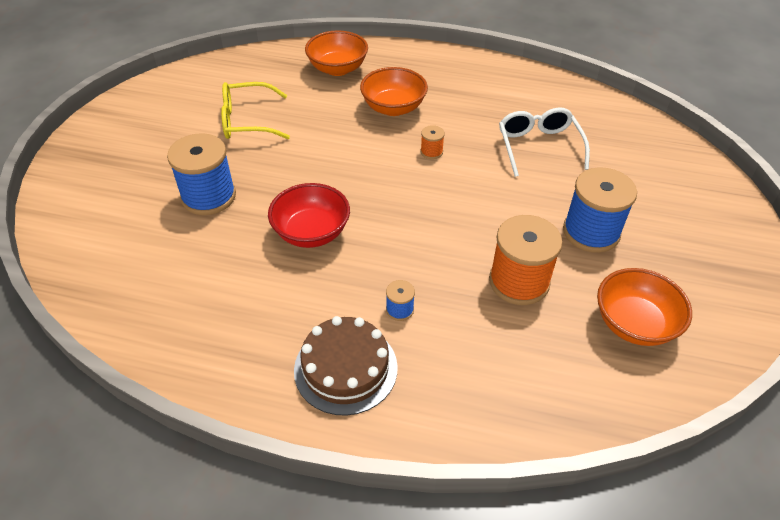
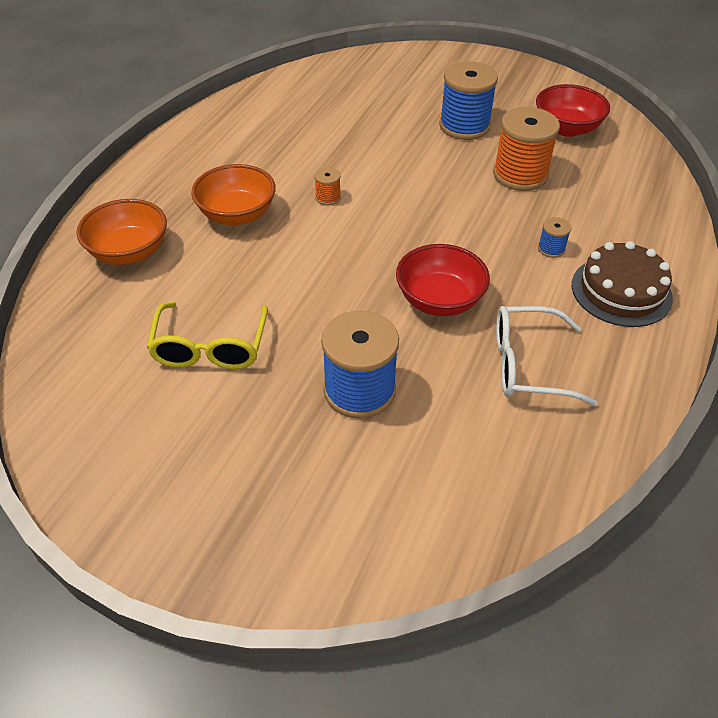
camera: 80 degrees left, 0 degrees up
white glasses [499,108,590,177] -> white glasses moved to [496,306,598,406]
orange bowl [597,268,692,346] -> red bowl [536,84,610,137]

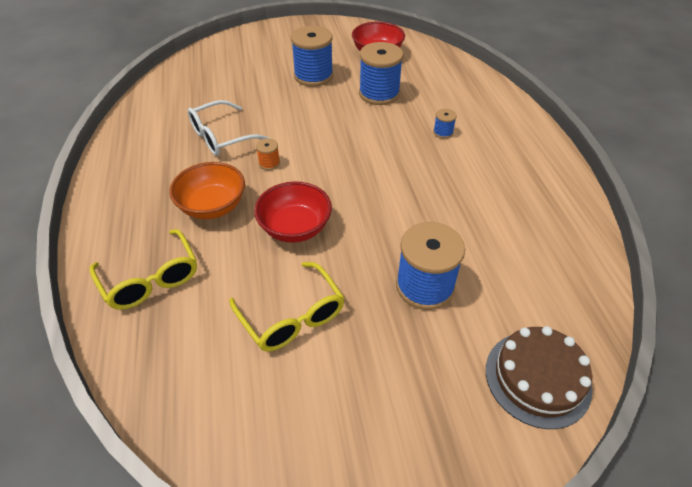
camera: 35 degrees left, 0 degrees up
orange bowl [76,199,167,265] -> yellow glasses [90,229,197,310]
red bowl [396,244,490,316] -> red bowl moved to [254,182,332,243]
orange spool [493,107,560,191] -> blue spool [359,42,403,105]
white glasses [496,306,598,406] -> white glasses moved to [188,100,271,156]
brown cake [572,241,673,327] -> brown cake moved to [486,326,592,429]

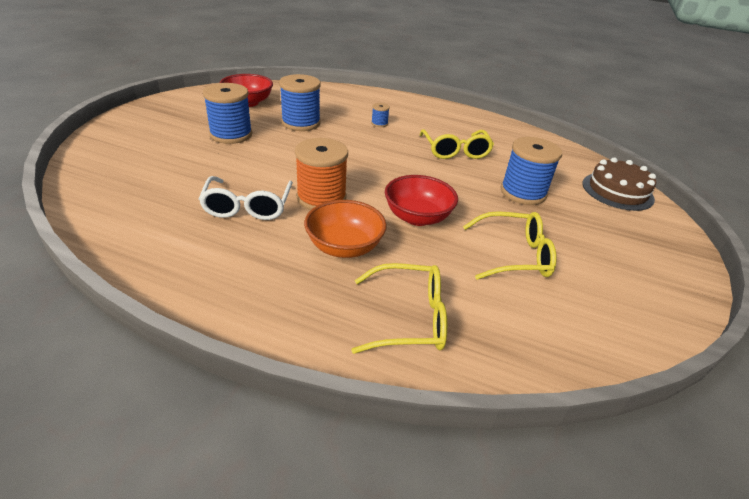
camera: 60 degrees left, 10 degrees down
orange spool [256,138,280,170] -> orange spool [295,138,348,210], size x2.22
none -> yellow glasses [420,129,494,159]

